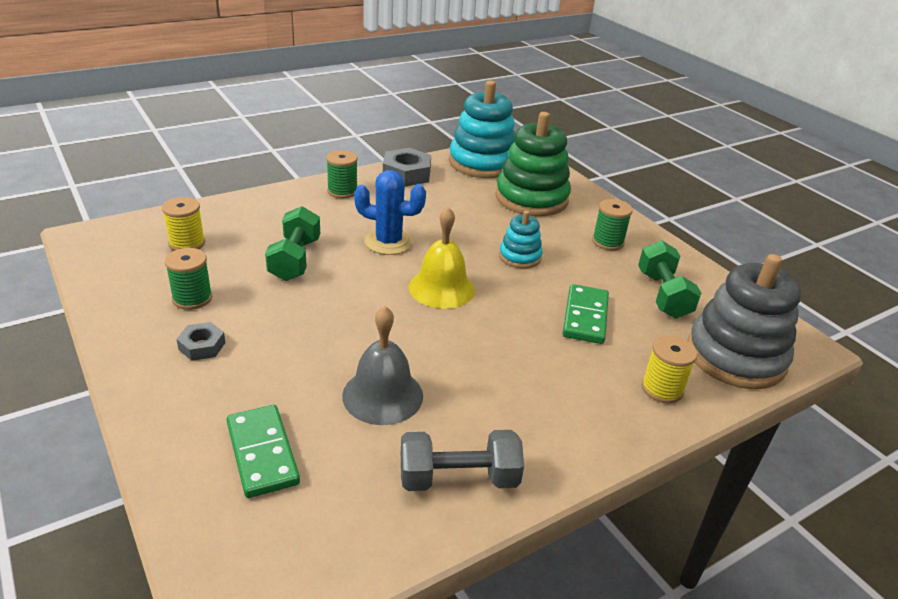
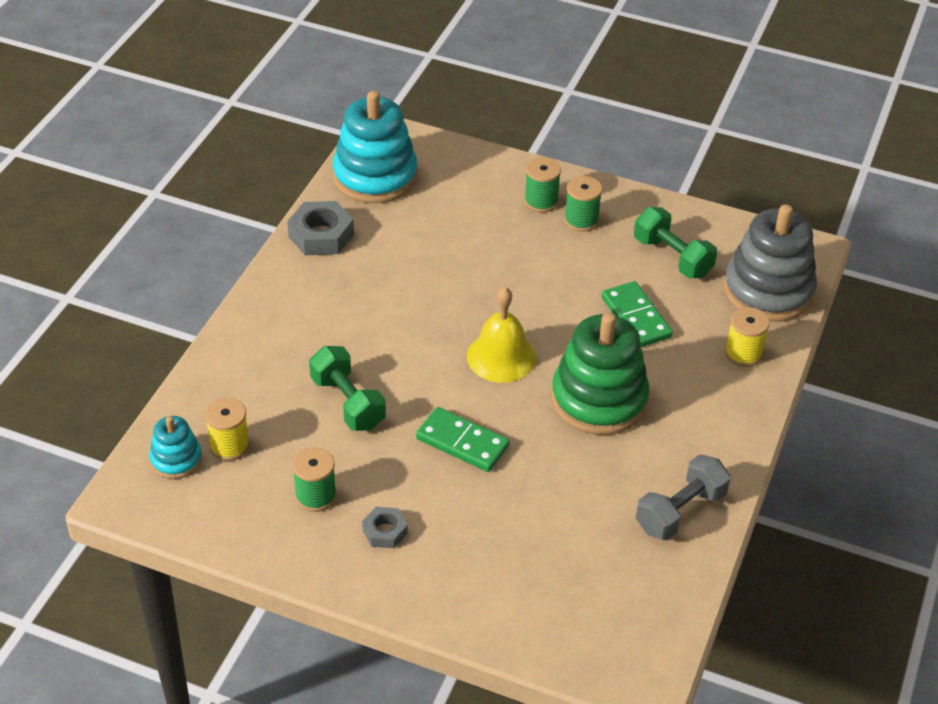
camera: 35 degrees left, 10 degrees up
green domino [227,405,300,498] -> green domino moved to [416,407,510,472]
green spool [326,150,358,198] -> green spool moved to [524,157,561,212]
grey bell [342,306,423,425] -> none
blue cactus [354,170,426,255] -> none
green stacking toy [495,112,571,216] -> green stacking toy moved to [551,312,650,435]
turquoise stacking toy [499,211,542,269] -> turquoise stacking toy moved to [149,416,202,479]

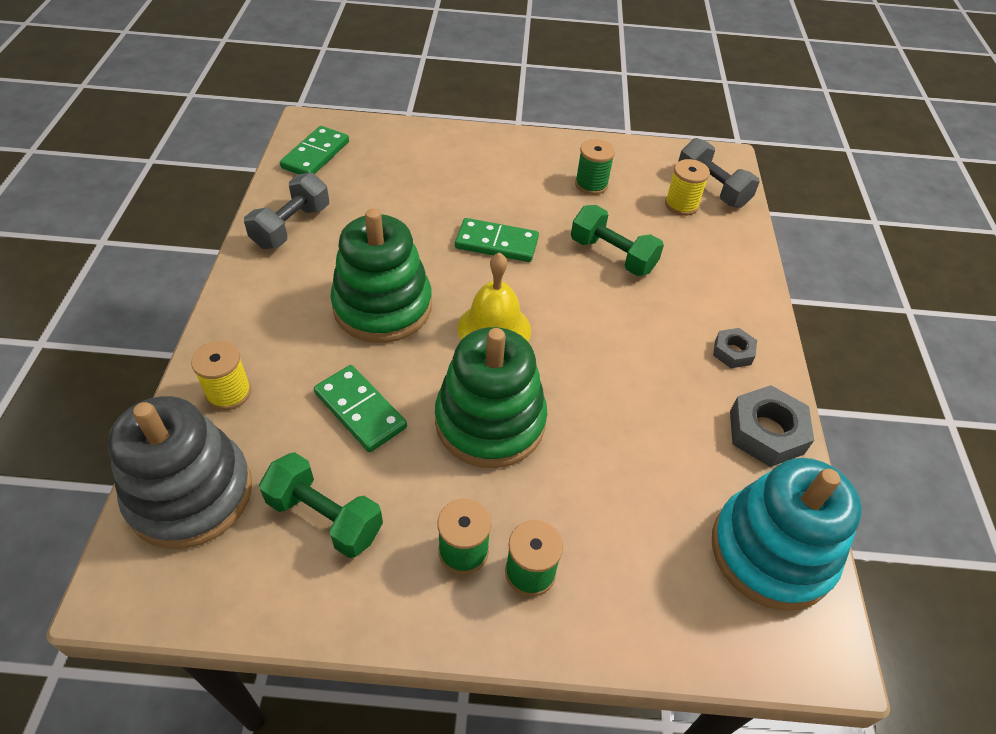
camera: 160 degrees right, 5 degrees up
turquoise stacking toy [149,416,202,479] -> grey dumbbell [678,138,760,208]
grey nut [362,507,408,548] -> grey nut moved to [713,328,757,368]
none -> green domino [280,126,349,174]
none -> green stacking toy [435,327,547,468]

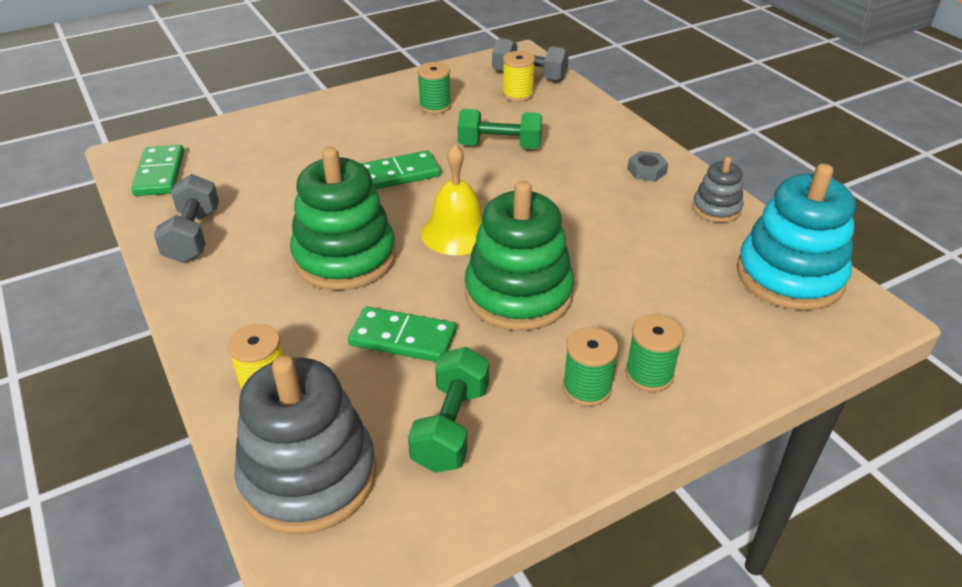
camera: 30 degrees left, 10 degrees down
green dumbbell [259,452,383,558] -> green dumbbell turned 75 degrees counterclockwise [408,347,489,473]
grey nut [730,385,814,467] -> grey stacking toy [692,157,743,223]

